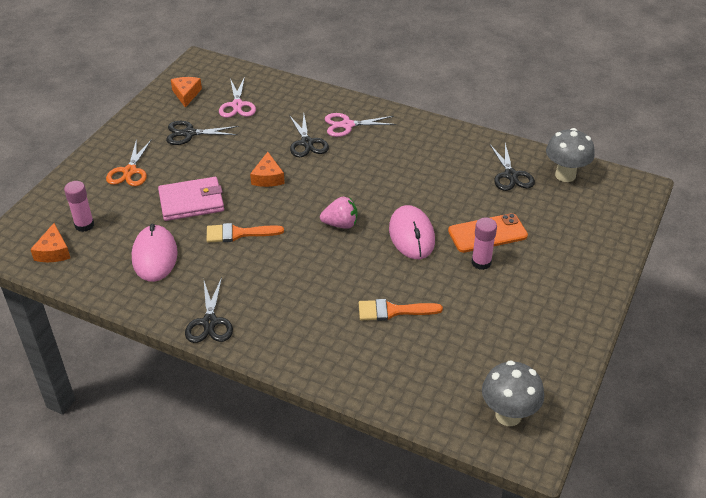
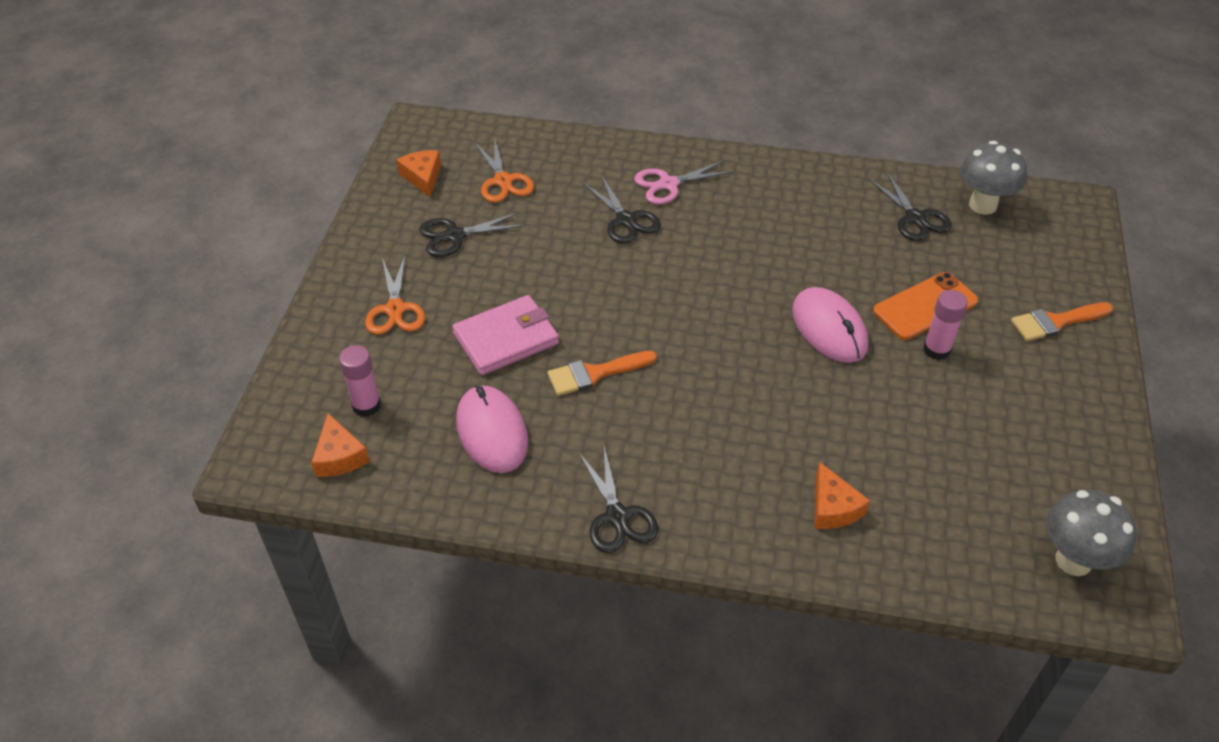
camera: 15 degrees left, 5 degrees up
pink scissors [219,77,256,118] -> orange scissors [475,137,534,203]
orange cheese [250,152,285,187] -> orange cheese moved to [815,462,870,529]
pink strawberry [320,197,357,229] -> none
orange brush [359,299,443,321] -> orange brush moved to [1011,302,1113,341]

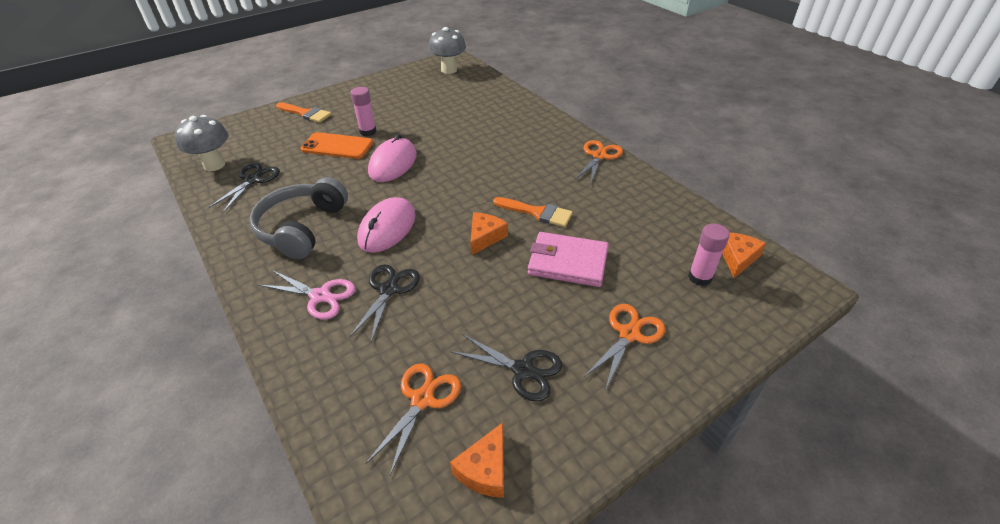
camera: 135 degrees left, 5 degrees down
pink mouse [456,385,528,473] -> pink mouse moved to [357,197,416,253]
black scissors [579,446,658,553] -> orange scissors [574,140,623,183]
orange cheese [815,462,870,529] -> orange cheese moved to [470,213,508,255]
none -> grey headphones [249,177,348,259]

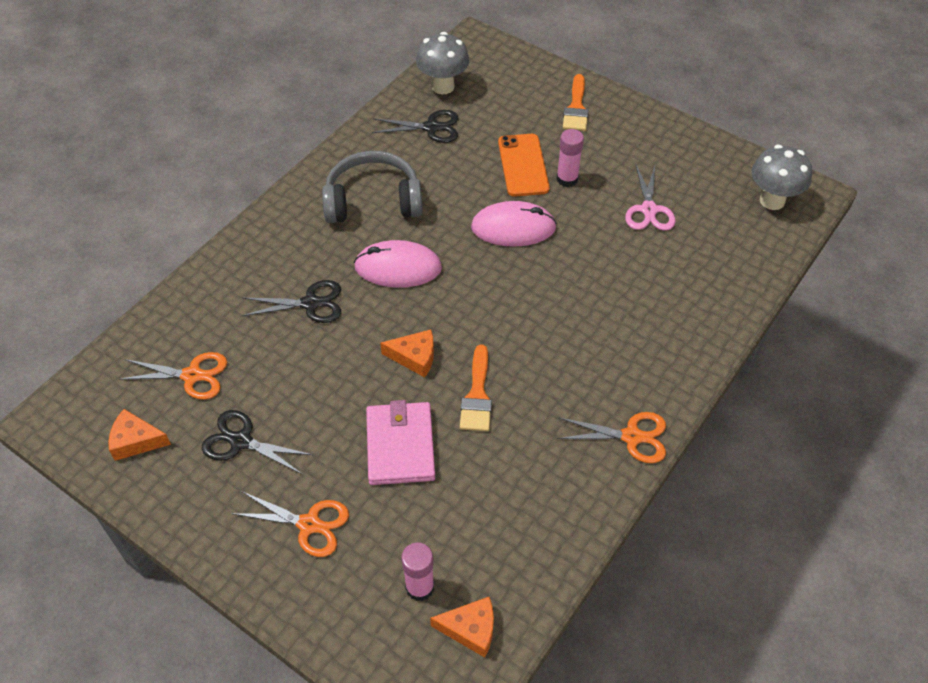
camera: 70 degrees right, 10 degrees up
pink scissors [259,270,355,320] -> pink scissors moved to [625,165,676,231]
black scissors [450,333,563,402] -> black scissors turned 105 degrees clockwise [202,410,313,474]

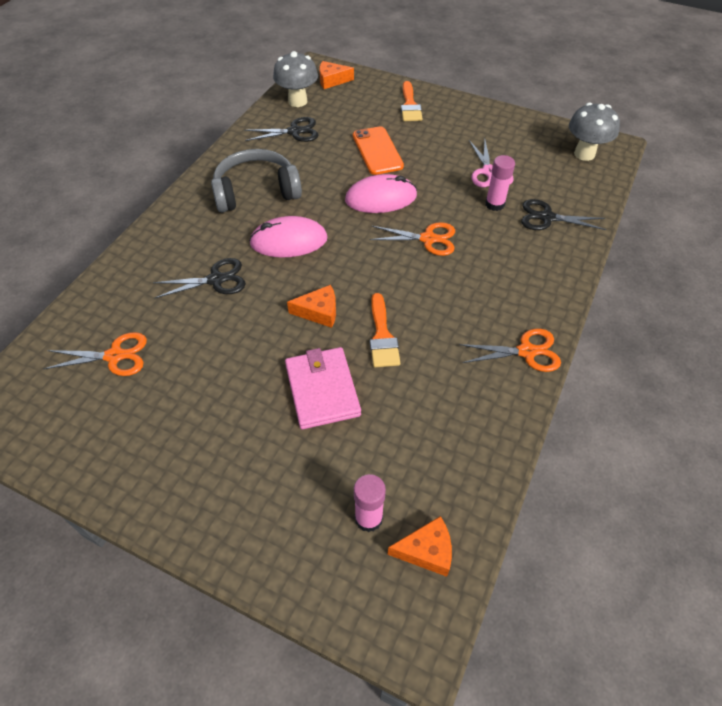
camera: 10 degrees left, 0 degrees up
orange cheese [108,409,171,461] -> orange cheese moved to [319,61,354,89]
black scissors [202,410,313,474] -> black scissors moved to [521,199,606,230]
orange scissors [231,492,349,557] -> orange scissors moved to [370,222,455,256]
pink glue stick [556,129,584,187] -> pink glue stick moved to [485,155,515,211]

